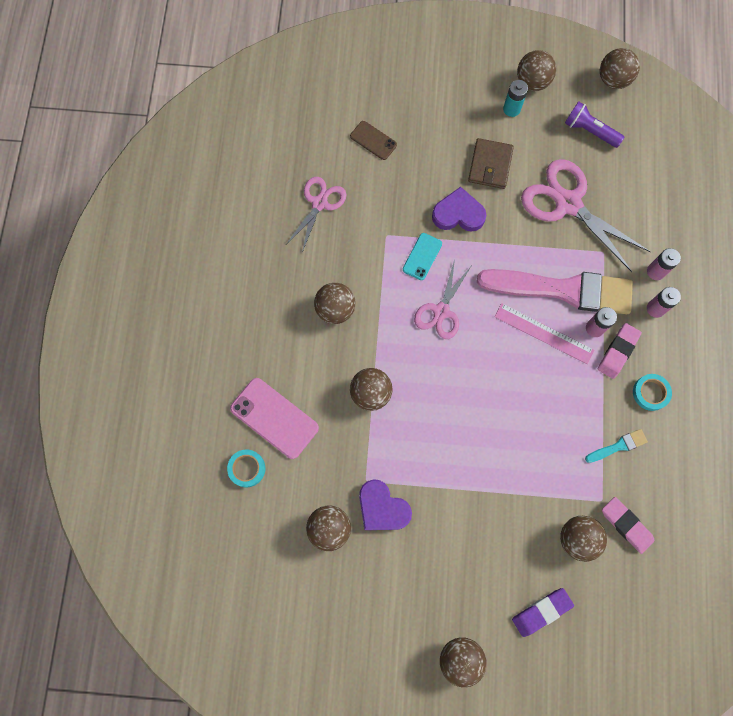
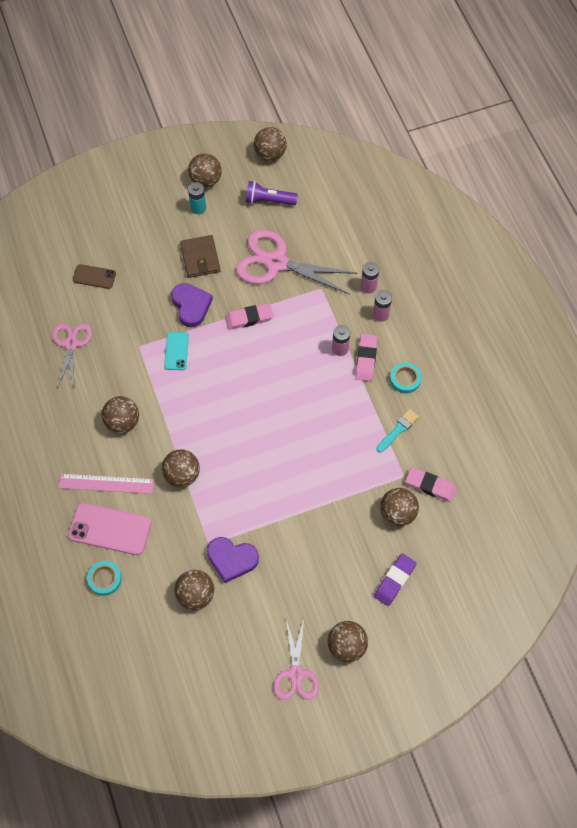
camera: 25 degrees left, 10 degrees down
pink scissors [414,259,471,339] -> pink scissors moved to [274,619,319,700]
purple heart [432,187,486,232] -> purple heart turned 90 degrees clockwise [171,283,213,328]
pink brush [477,269,633,314] -> none
pink ruler [494,303,594,364] -> pink ruler moved to [58,474,154,494]
none -> pink eraser [225,303,273,330]

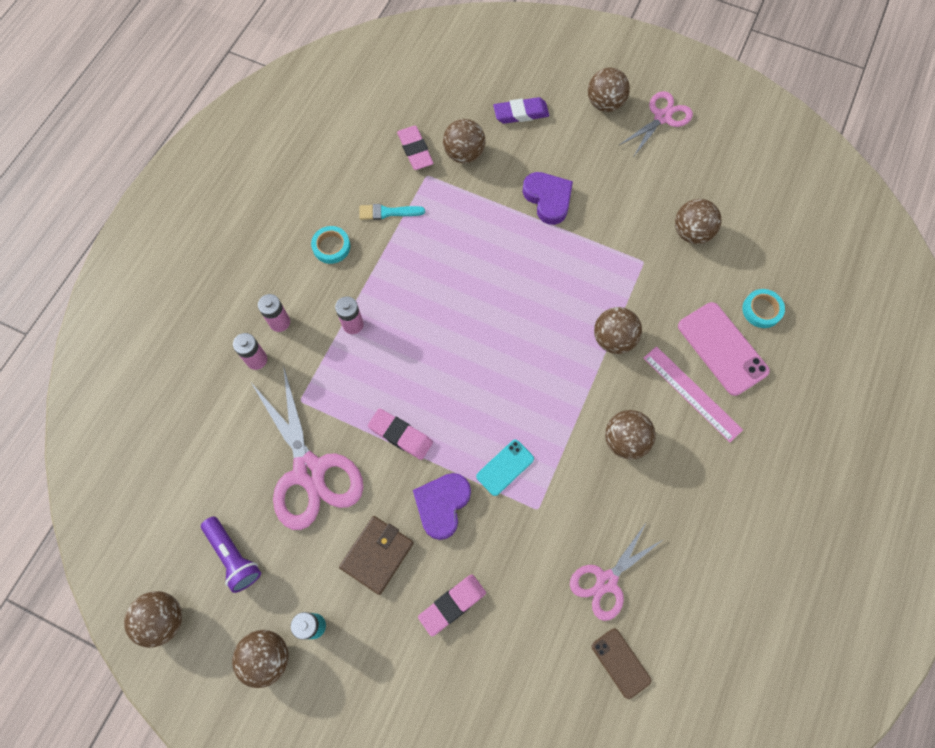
camera: 135 degrees left, 5 degrees up
brown phone [73,264,116,289] -> brown phone moved to [591,629,651,699]
purple heart [207,537,259,583] -> purple heart moved to [523,172,573,225]
pink eraser [356,334,377,381] -> pink eraser moved to [418,575,486,636]

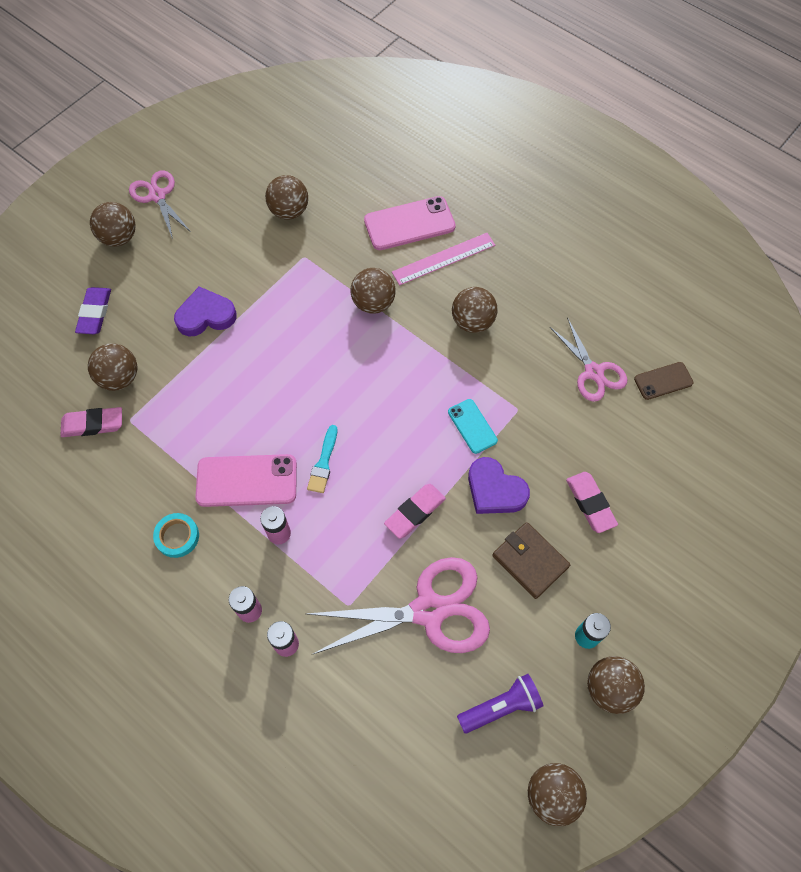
camera: 75 degrees left, 5 degrees down
turquoise brush [359,204,425,220] -> turquoise brush moved to [307,425,337,493]
turquoise tape [742,289,785,328] -> none
none -> pink phone [195,454,297,507]

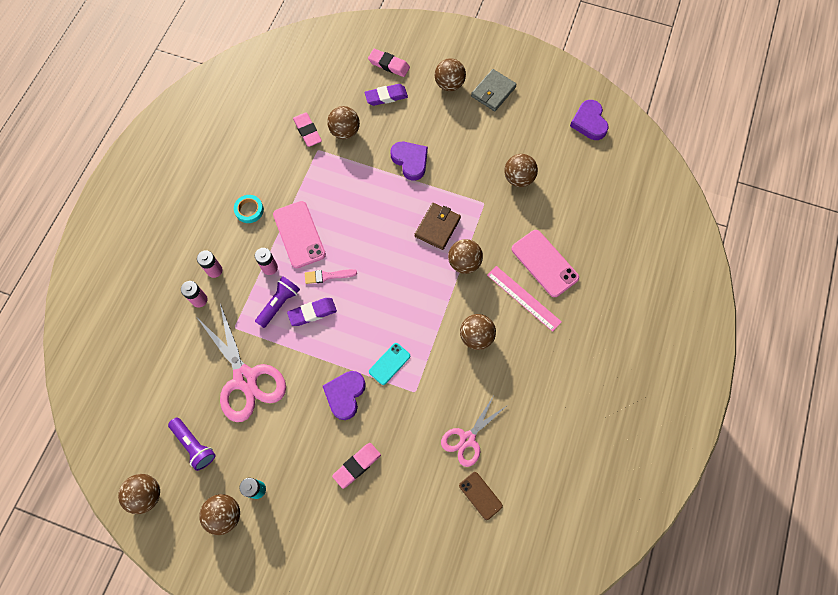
camera: 70 degrees right, 5 degrees up
pink scissors [129,170,191,239] -> grey wallet [471,69,517,111]
turquoise brush [307,425,337,493] -> pink brush [305,269,357,284]
pink eraser [384,484,446,539] -> pink eraser moved to [368,49,410,77]
brown wallet [492,522,570,599] -> brown wallet moved to [415,203,461,250]
none -> purple flashlight [255,276,300,328]
none -> purple eraser [287,298,337,326]
none -> purple heart [570,100,609,140]

